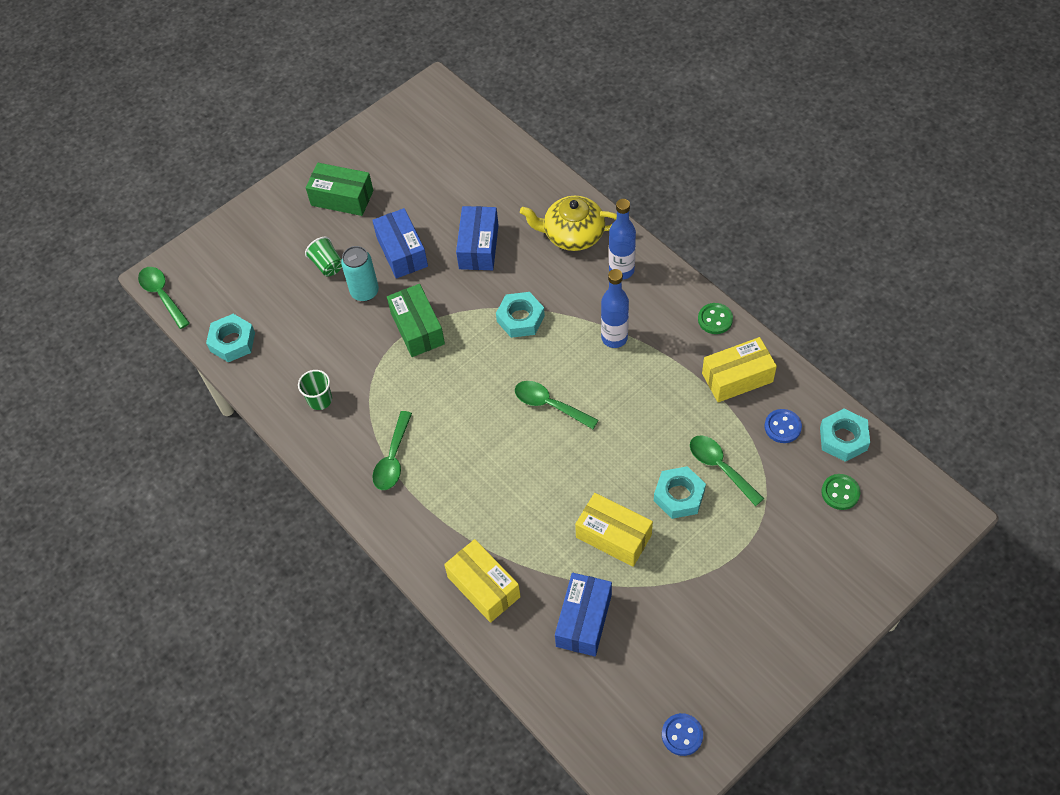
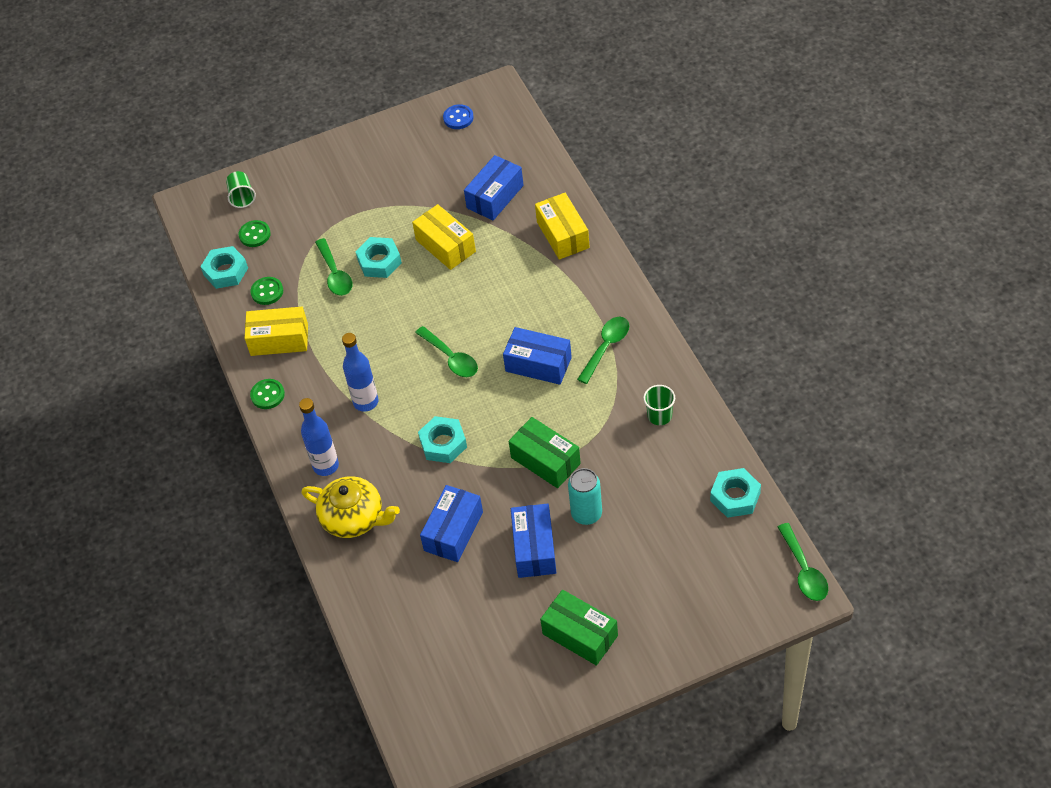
camera: 160 degrees left, 5 degrees down
green cup [305,237,342,276] -> green cup moved to [226,171,256,208]
green box [387,284,445,357] -> green box turned 45 degrees counterclockwise [509,417,581,488]
blue button [765,409,802,443] -> green button [250,277,283,305]
none -> blue box [503,327,572,385]

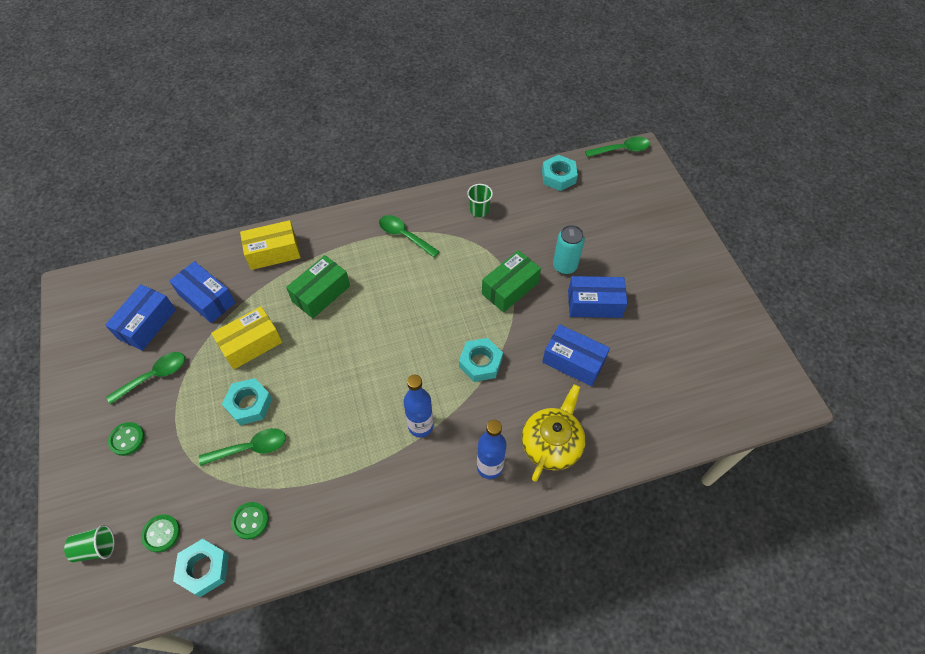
camera: 90 degrees left, 5 degrees up
yellow box [245,307,308,356] -> none
green button [250,379,285,409] -> green button moved to [108,422,145,456]
green spoon [415,326,478,377] -> green spoon moved to [106,352,185,405]
blue button [443,104,474,129] -> none
blue box [503,327,572,385] -> blue box moved to [105,284,176,351]
green box [540,590,618,666] -> green box moved to [286,255,350,319]

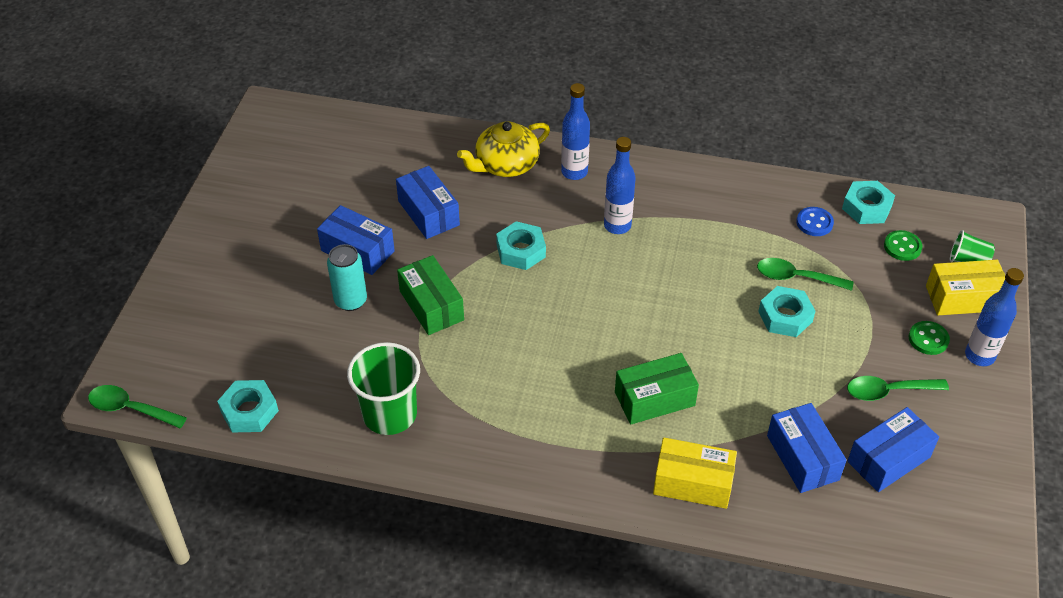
camera: 150 degrees left, 10 degrees down
yellow box [211,306,282,369] -> yellow box moved to [926,260,1005,315]
green button [231,502,269,540] -> blue button [796,207,834,236]
green spoon [379,215,440,258] -> none
green cup [467,184,493,217] -> green cup [347,342,420,435], size x1.89
green box [482,250,541,312] -> green box turned 75 degrees clockwise [397,255,464,335]
none -> blue bottle [965,268,1024,366]

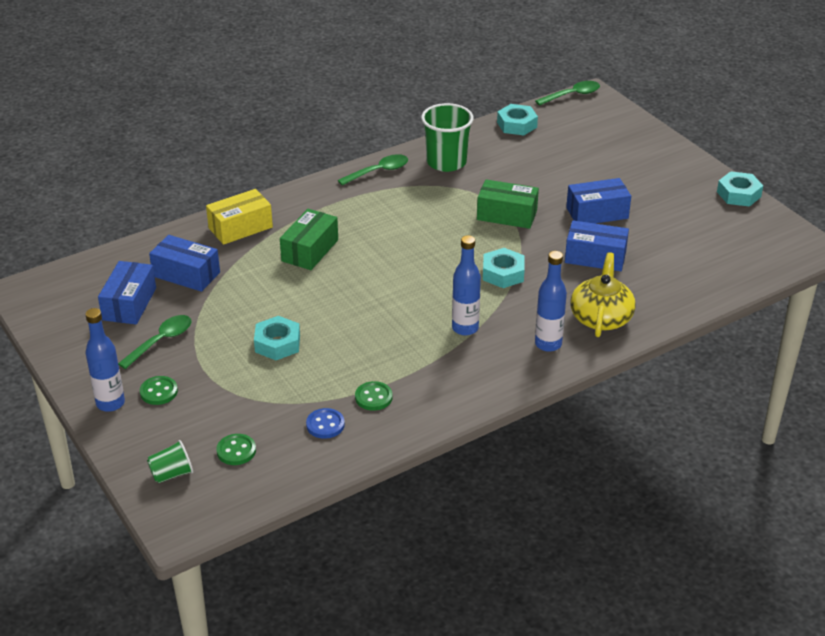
camera: 135 degrees right, 10 degrees down
turquoise can [327,244,367,311] -> none
green spoon [757,258,853,291] -> green spoon moved to [338,154,408,185]
turquoise nut [842,181,895,224] -> turquoise nut moved to [717,171,763,207]
yellow box [926,260,1005,315] -> none
none -> green button [355,381,392,411]

